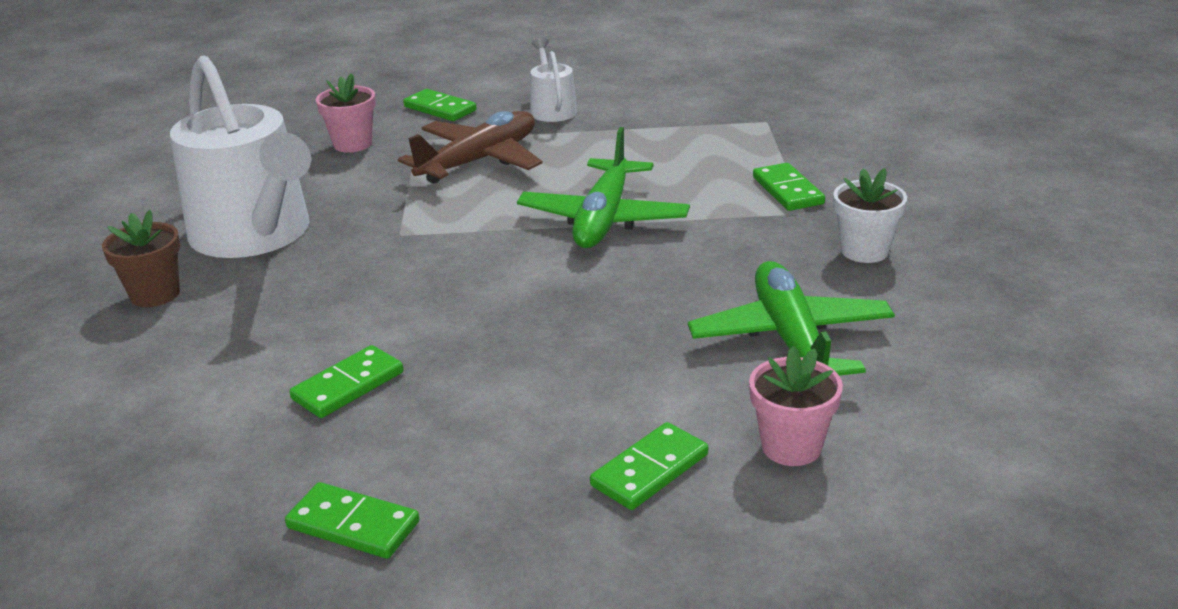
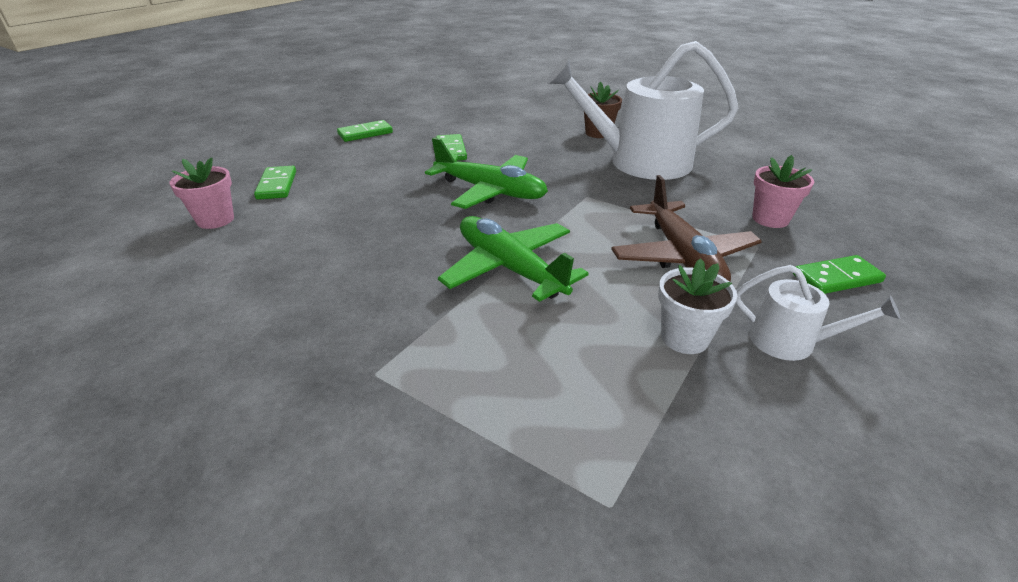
camera: 125 degrees right, 5 degrees up
green plane [688,261,895,376] -> green plane moved to [425,138,548,209]
green domino [753,163,825,211] -> none
white flower pot [833,168,907,263] -> white flower pot moved to [658,258,737,354]

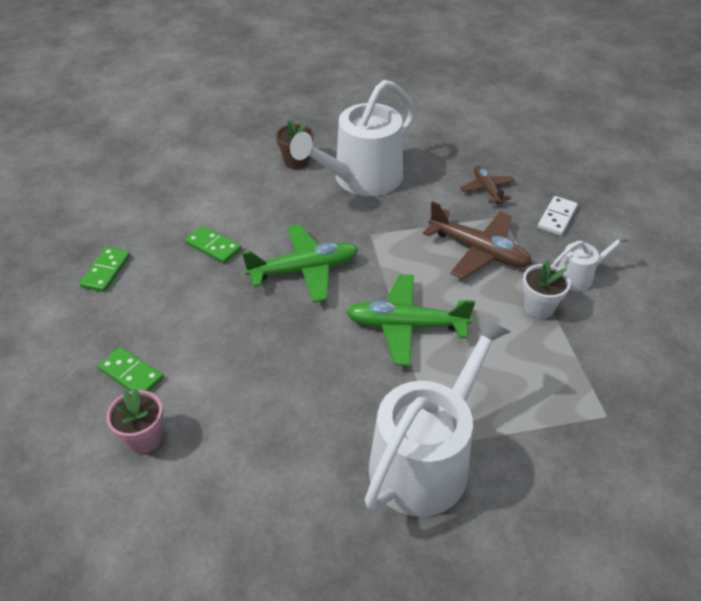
camera: 45 degrees left, 10 degrees up
pink flower pot [752,155,814,228] -> brown plane [460,166,515,204]
green domino [793,255,886,294] -> white domino [537,196,578,236]
none -> white watering can [365,315,511,517]

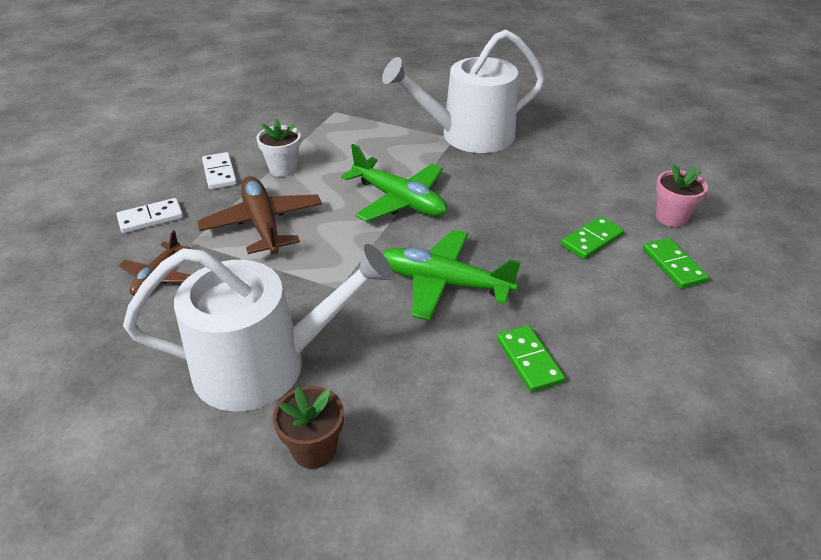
camera: 145 degrees left, 5 degrees down
green domino [79,247,130,292] -> green domino moved to [561,216,624,259]
white watering can [552,232,629,291] -> white domino [202,152,237,189]

